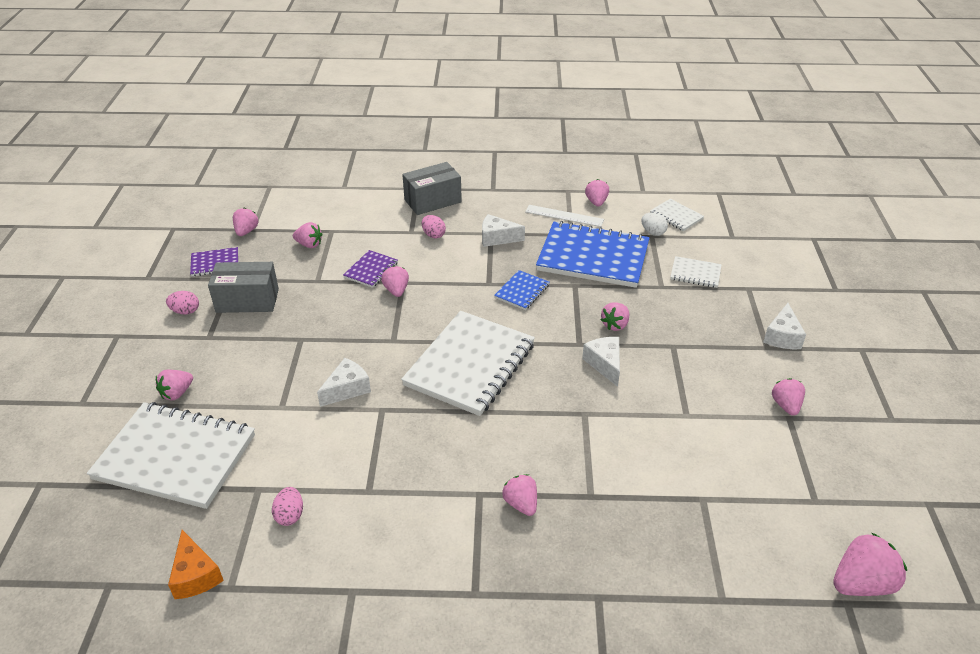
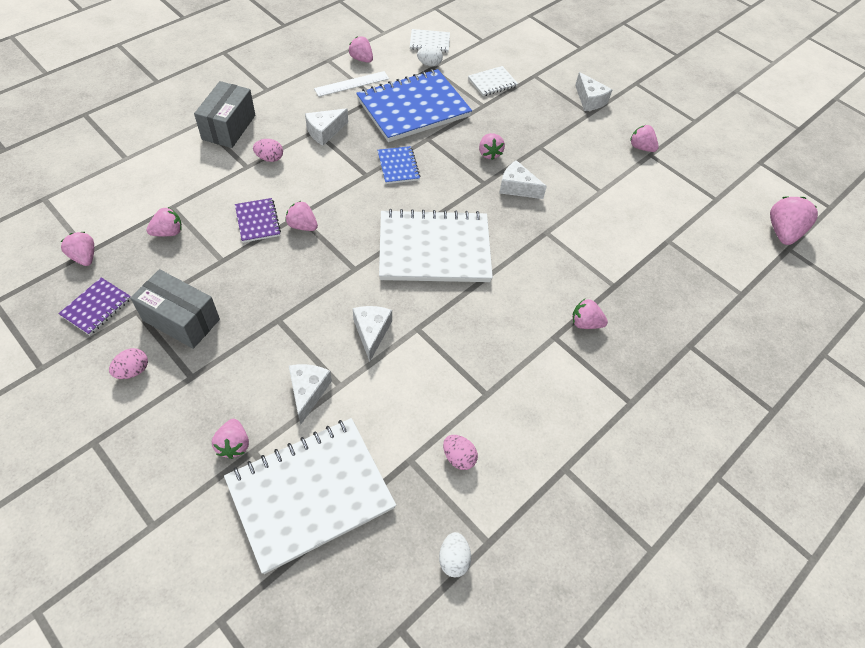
camera: 50 degrees left, 15 degrees up
orange cheese [168,530,224,599] -> white egg [439,532,471,577]
grey box [208,262,279,313] -> grey box turned 75 degrees clockwise [130,269,220,349]
white notebook [401,311,535,416] -> white notebook turned 75 degrees counterclockwise [379,209,493,282]
none -> white cheese [289,364,332,425]

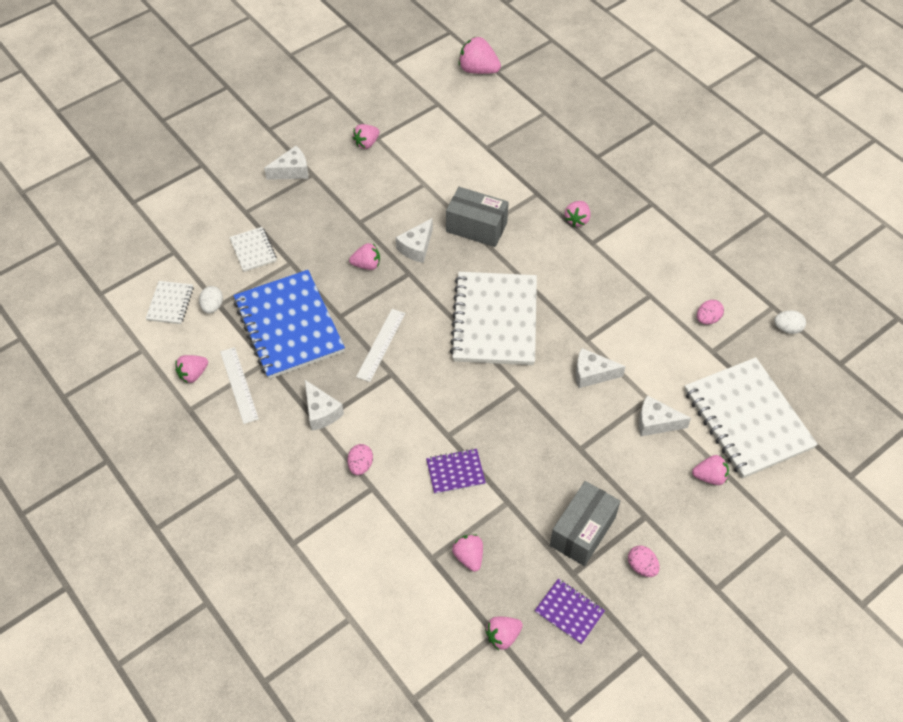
camera: 80 degrees left, 0 degrees up
grey box [194,81,255,148] -> grey box moved to [446,187,509,247]
pink strawberry [285,201,318,231] -> none
blue notebook [377,146,420,184] -> white ruler [356,309,405,382]

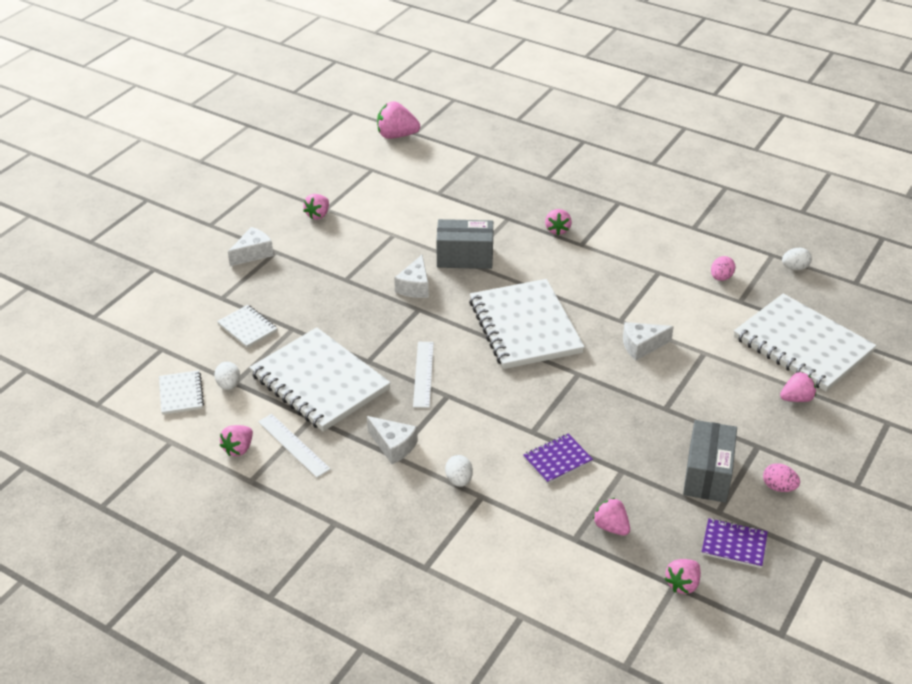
camera: 20 degrees left, 15 degrees down
blue notebook [233,270,345,379] -> white notebook [249,327,391,432]
pink egg [347,444,373,475] -> white egg [445,455,473,487]
pink strawberry [349,243,380,270] -> none
white cheese [639,395,691,436] -> none

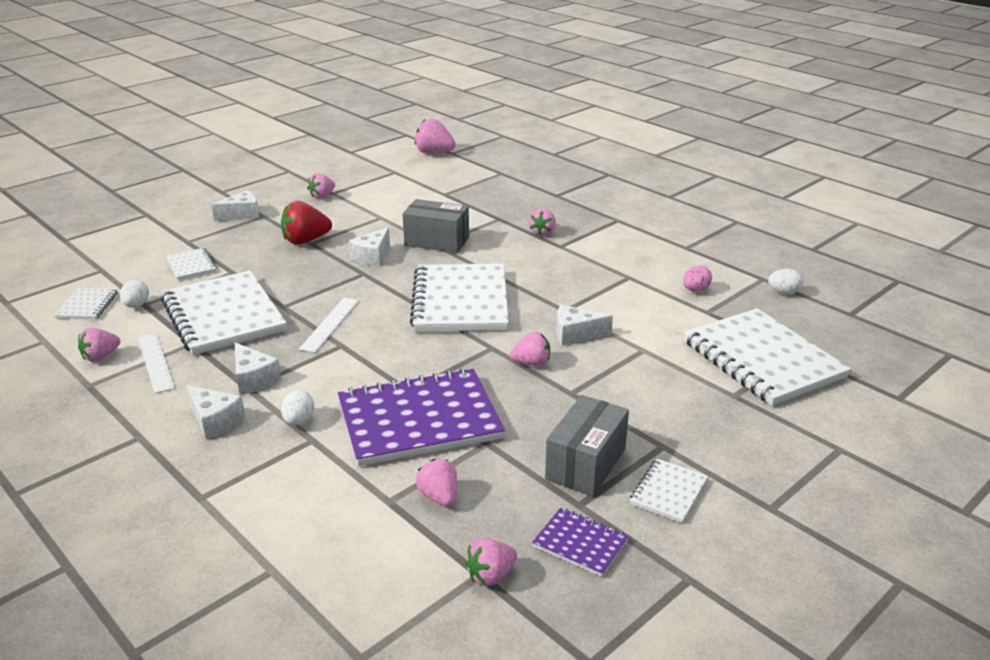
camera: 15 degrees right, 10 degrees down
purple notebook [523,434,593,484] -> purple notebook [338,368,505,466], size x2.20
pink egg [763,463,800,492] -> white notebook [630,459,708,523]
pink strawberry [780,372,816,402] -> pink strawberry moved to [510,332,550,366]
none -> white cheese [187,385,245,440]
none -> red strawberry [281,201,332,245]

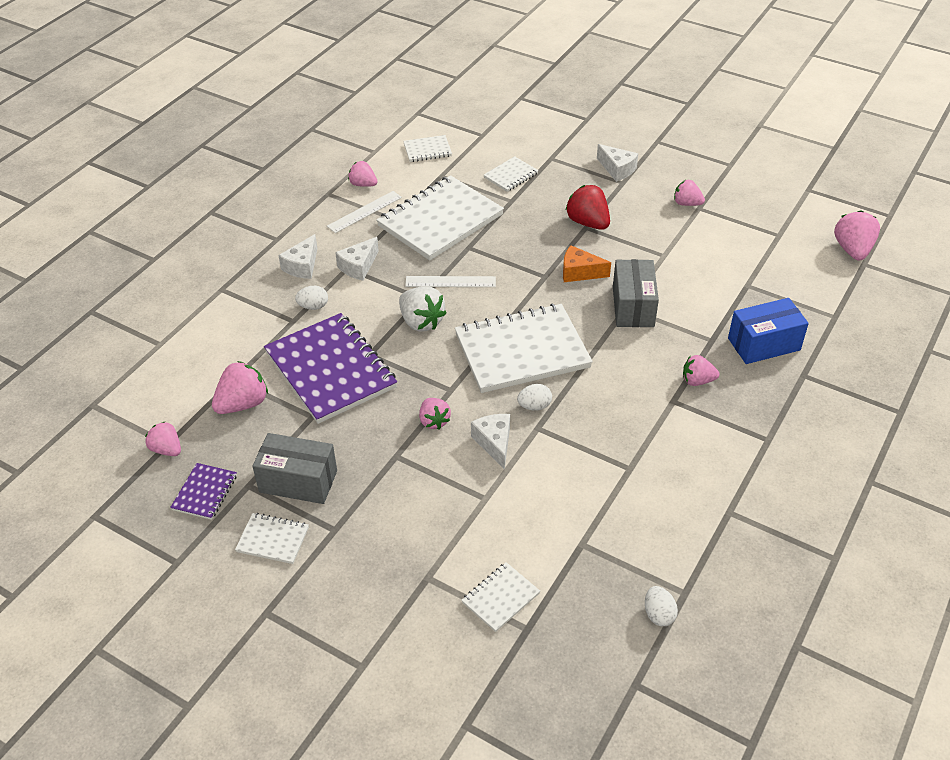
camera: 75 degrees right, 15 degrees up
white egg [120,280,149,308] -> white egg moved to [517,384,552,411]
white cheese [349,227,390,266] -> orange cheese [563,245,611,282]
pink strawberry [416,459,457,506] -> pink strawberry [212,361,268,414], size x1.55
pink egg [683,265,712,292] -> none
white notebook [683,308,851,406] -> white notebook [461,562,540,632], size x0.45
none -> white strawberry [399,286,447,332]
none -> blue box [728,298,809,364]

